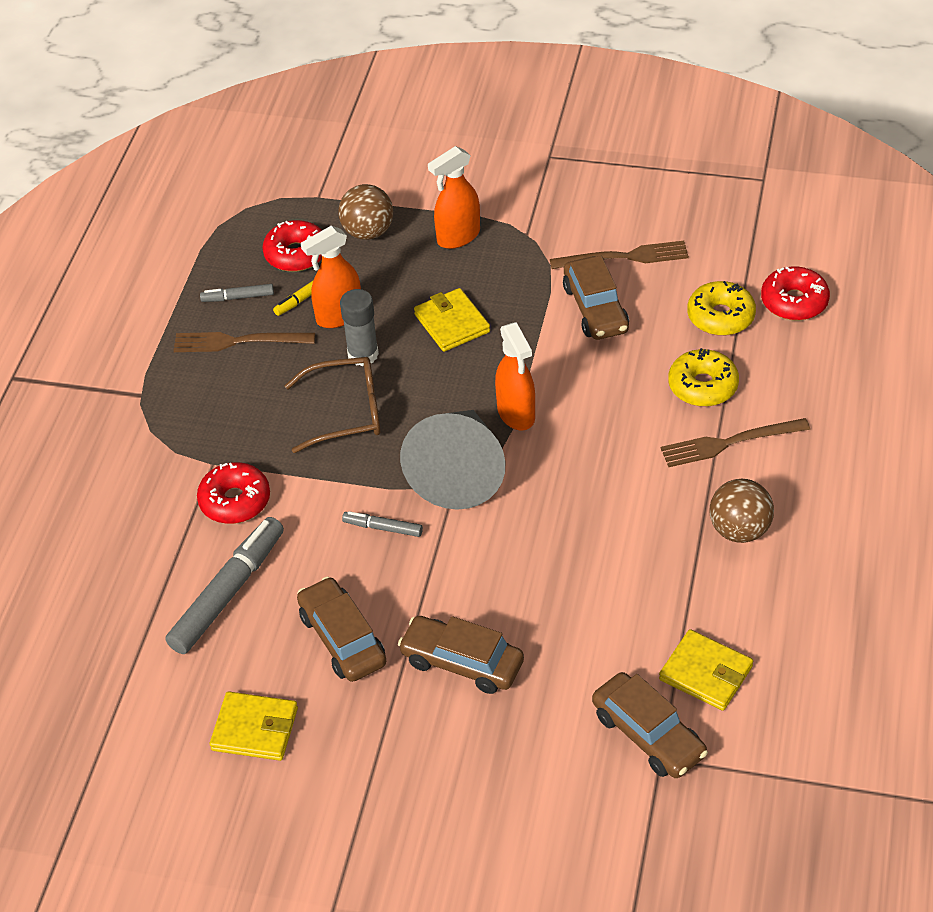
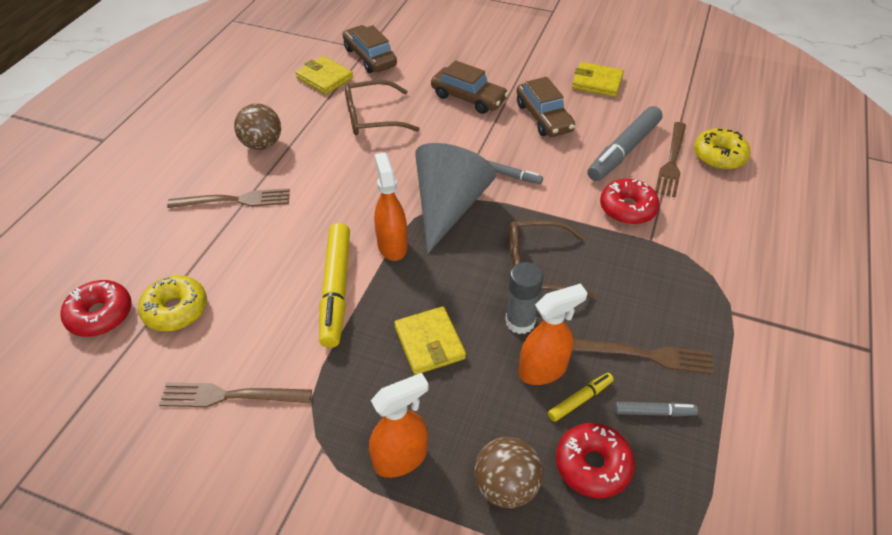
camera: 175 degrees left, 0 degrees up
brown car [563,256,629,340] -> none
yellow donut [668,348,739,407] -> yellow donut moved to [694,128,750,170]
none -> yellow marker [319,223,350,348]
none -> brown glasses [344,80,420,135]
none -> brown fork [655,122,686,197]

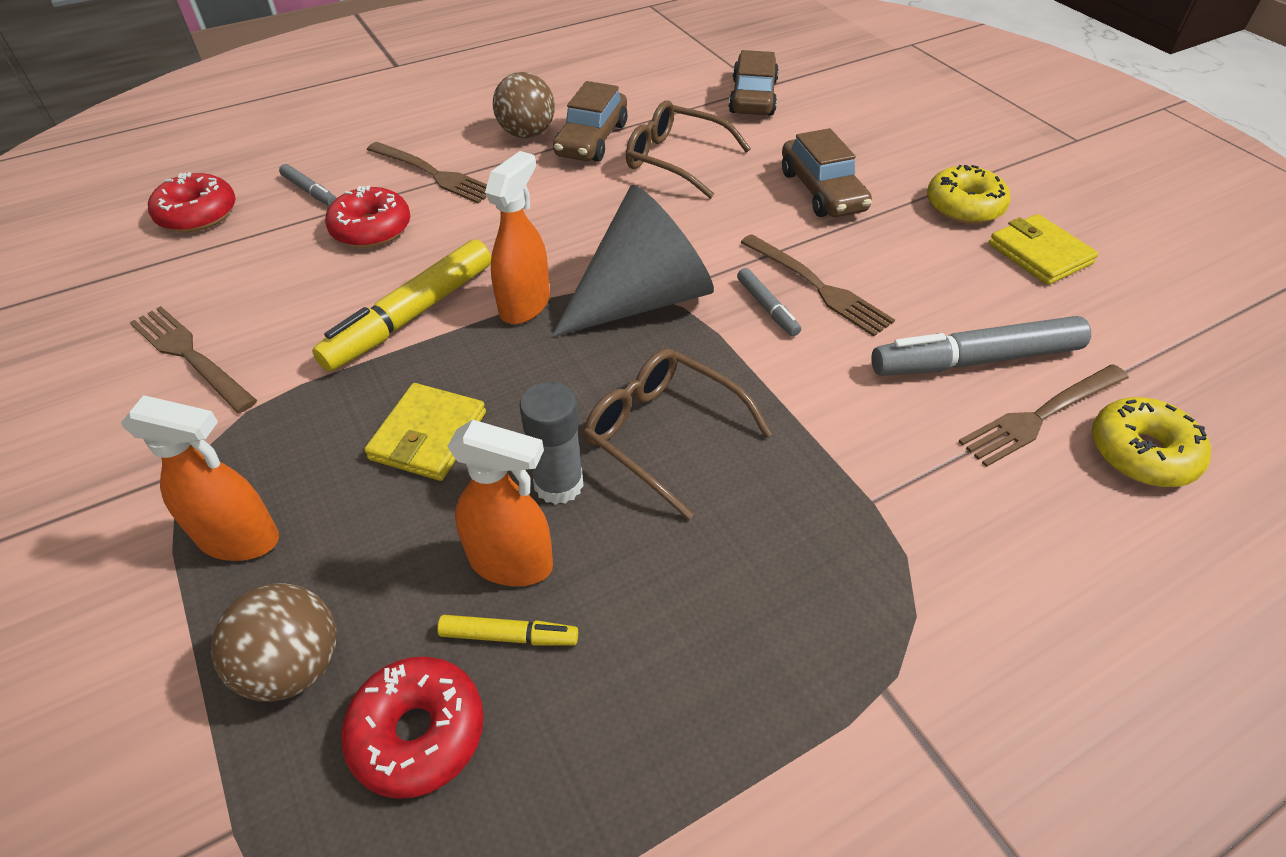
camera: 40 degrees right, 0 degrees up
yellow donut [138,275,207,331] -> yellow donut moved to [927,165,1010,224]
yellow wallet [295,56,353,94] -> none
brown car [516,77,575,137] -> brown car moved to [553,81,628,162]
brown fork [572,338,714,374] -> brown fork moved to [740,234,895,337]
red donut [600,179,659,225] -> red donut moved to [325,186,410,248]
grey marker [615,402,698,417] -> grey marker moved to [279,164,337,206]

